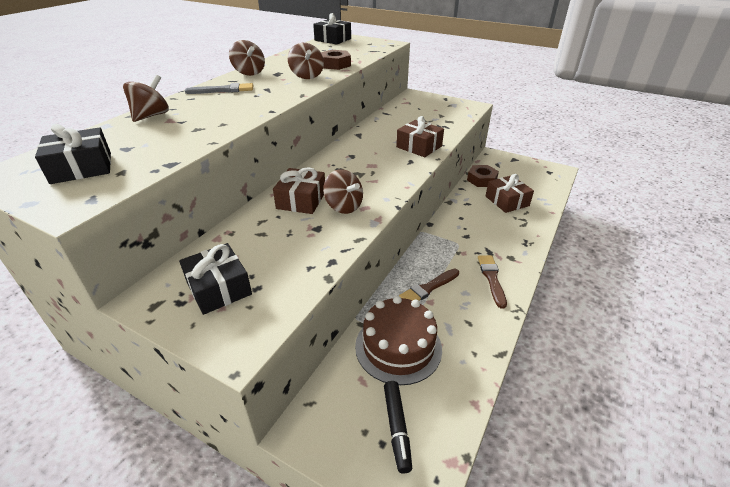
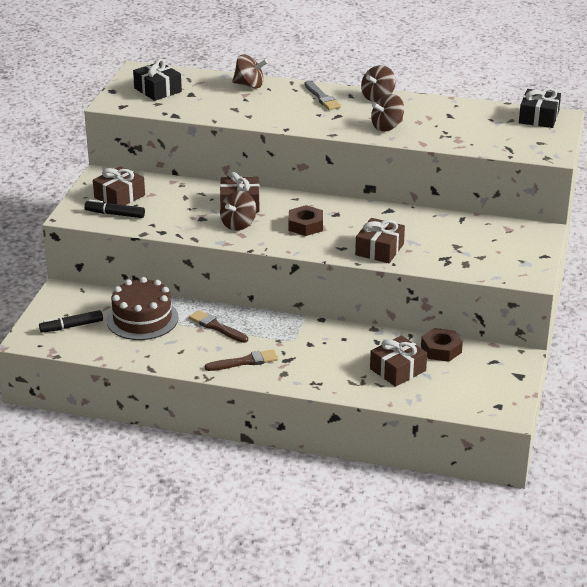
camera: 75 degrees right, 5 degrees down
black gift [179,243,252,315] -> brown gift [93,166,145,205]
brown nut [321,50,351,70] -> brown nut moved to [289,205,323,236]
none -> black marker [84,200,145,218]

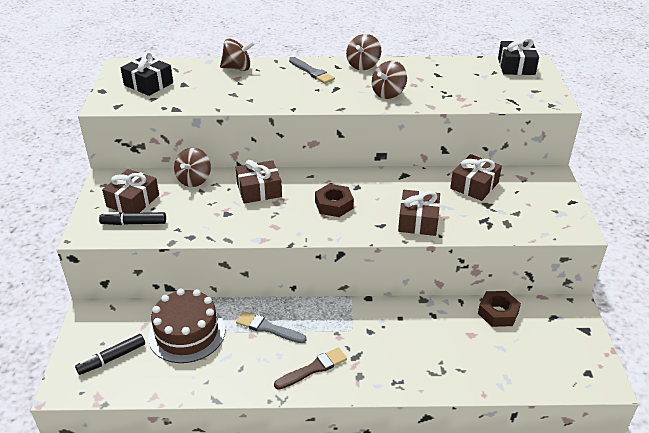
camera: 15 degrees left, 5 degrees up
brown brush [189,310,248,343] -> grey brush [236,311,307,343]
brown spinning top [220,191,256,231] -> brown spinning top moved to [174,148,211,187]
brown gift [370,335,427,387] -> brown gift moved to [450,154,502,201]

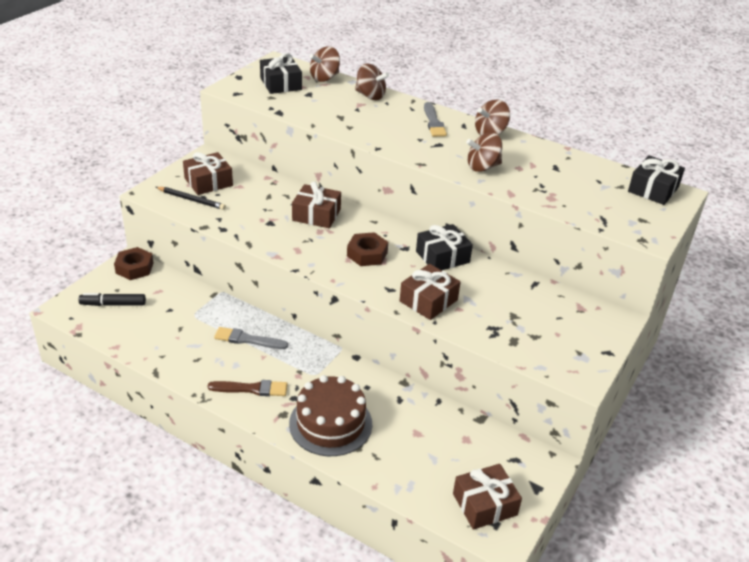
camera: 30 degrees right, 0 degrees up
black marker [99,212,166,225] -> black pencil [156,187,226,210]
brown cake [148,289,225,363] -> brown cake moved to [289,375,372,456]
brown spinning top [174,148,211,187] -> brown spinning top moved to [310,46,340,82]
grey brush [236,311,307,343] -> grey brush turned 45 degrees counterclockwise [214,327,288,349]
brown gift [450,154,502,201] -> brown gift moved to [453,464,522,530]
brown nut [478,291,521,327] -> brown nut moved to [114,247,153,280]
none -> black gift [416,224,473,270]

